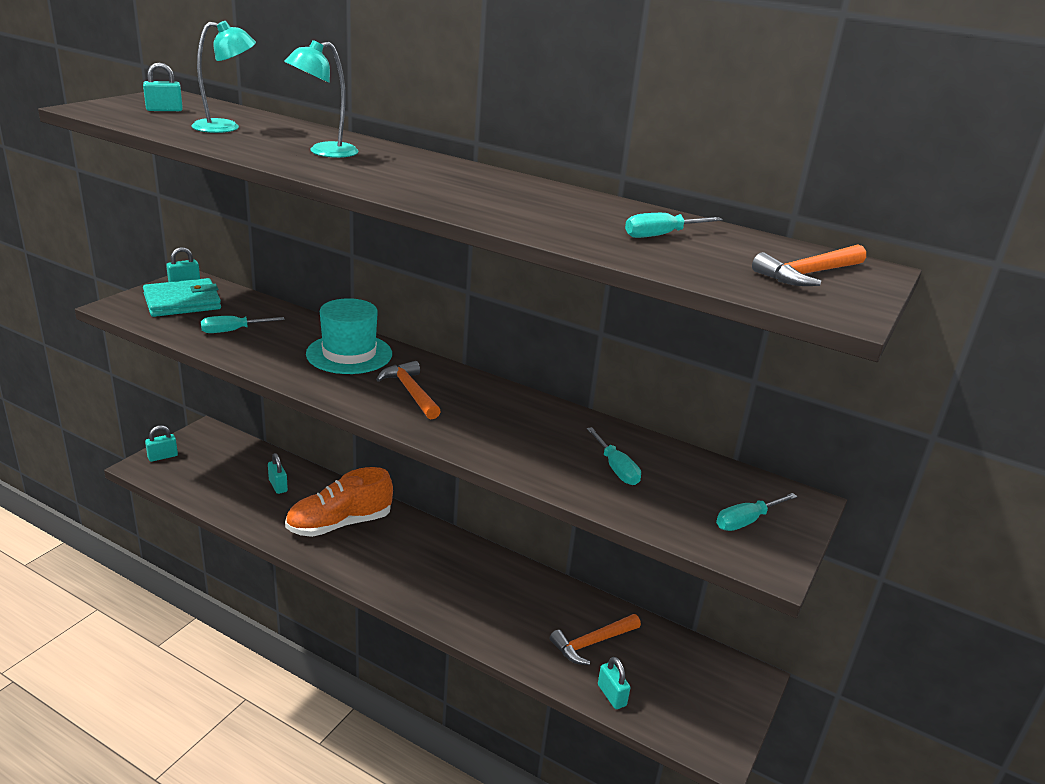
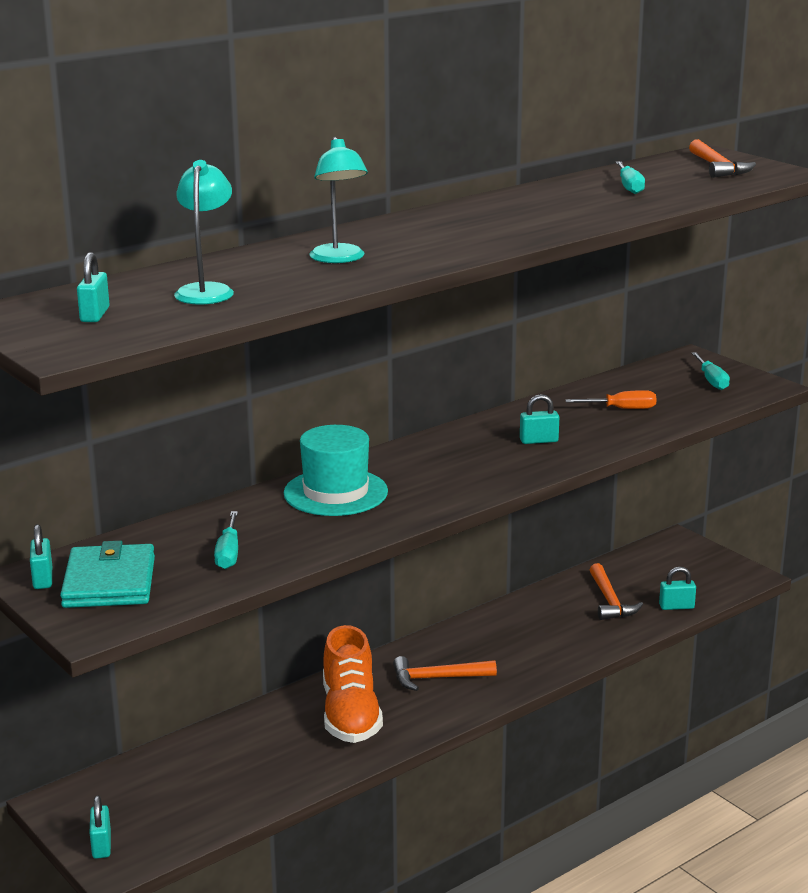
camera: 65 degrees left, 5 degrees down
turquoise padlock [268,453,288,494] -> turquoise padlock moved to [520,394,559,444]
orange hammer [376,361,441,419] -> orange hammer moved to [393,656,497,691]
turquoise screwdriver [587,427,641,485] -> orange screwdriver [565,390,657,409]

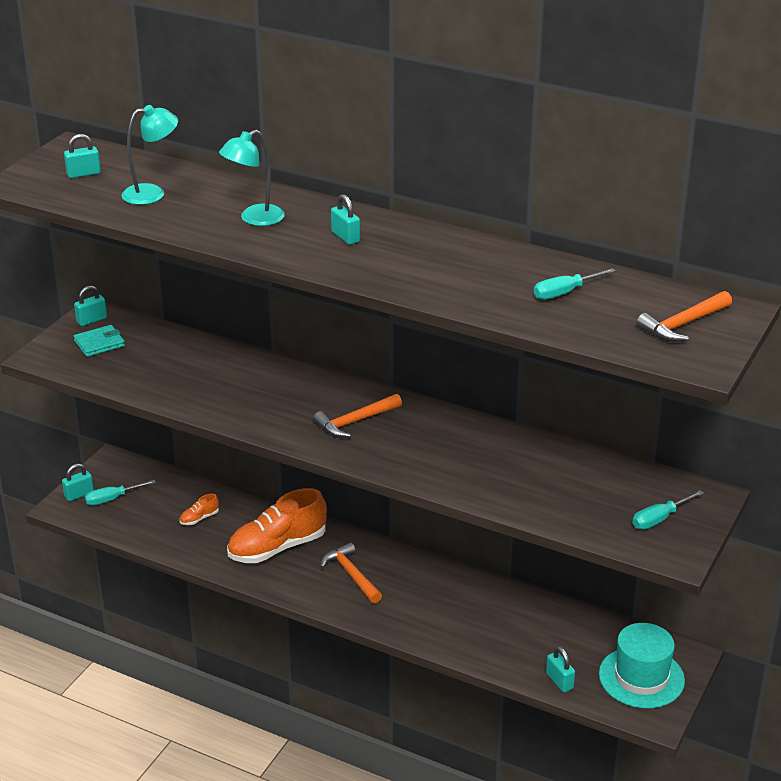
camera: 65 degrees right, 10 degrees up
turquoise wallet [60,541,155,608] -> turquoise wallet [74,325,125,357], size x0.62
turquoise screwdriver [214,511,238,569] -> turquoise screwdriver moved to [85,480,156,506]
turquoise hat [284,425,388,516] -> turquoise hat moved to [599,623,685,708]
turquoise padlock [520,394,559,444] -> turquoise padlock moved to [331,194,360,245]
orange screwdriver [565,390,657,409] -> none
orange hammer [590,563,643,620] -> orange hammer moved to [313,394,402,438]
none -> orange shoe [179,494,219,526]

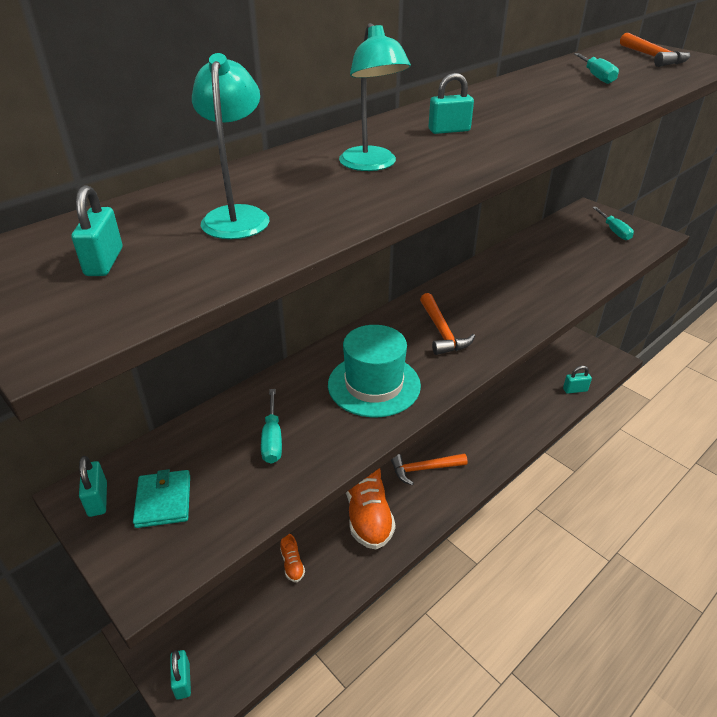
camera: 70 degrees left, 5 degrees up
turquoise screwdriver [85,480,156,506] -> turquoise screwdriver moved to [261,389,282,464]
turquoise hat [599,623,685,708] -> turquoise hat moved to [328,325,421,417]

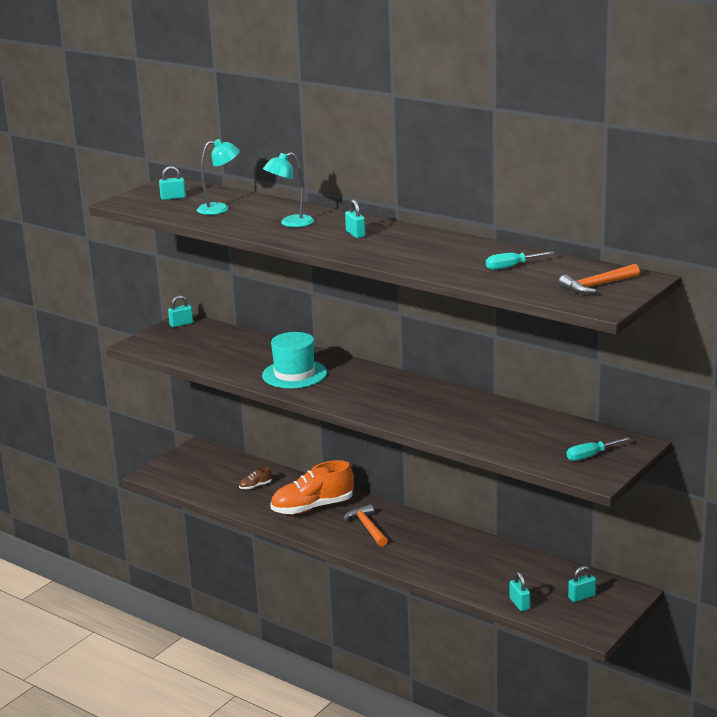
camera: 80 degrees right, 15 degrees down
turquoise wallet [133,469,190,528] -> none
turquoise padlock [170,650,191,700] -> turquoise padlock moved to [568,566,596,602]
turquoise screwdriver [261,389,282,464] -> none
orange shoe [280,534,305,582] -> brown shoe [239,467,272,490]
orange hammer [420,293,475,355] -> none

